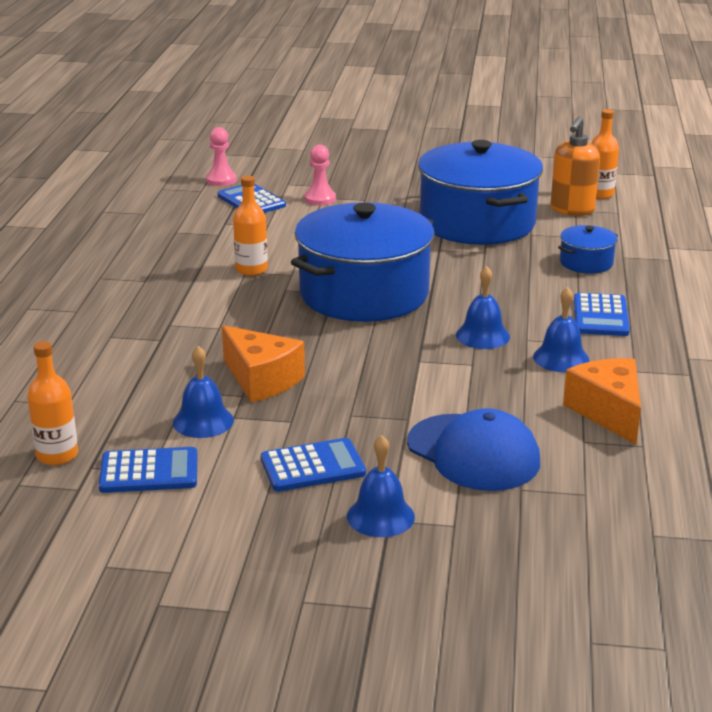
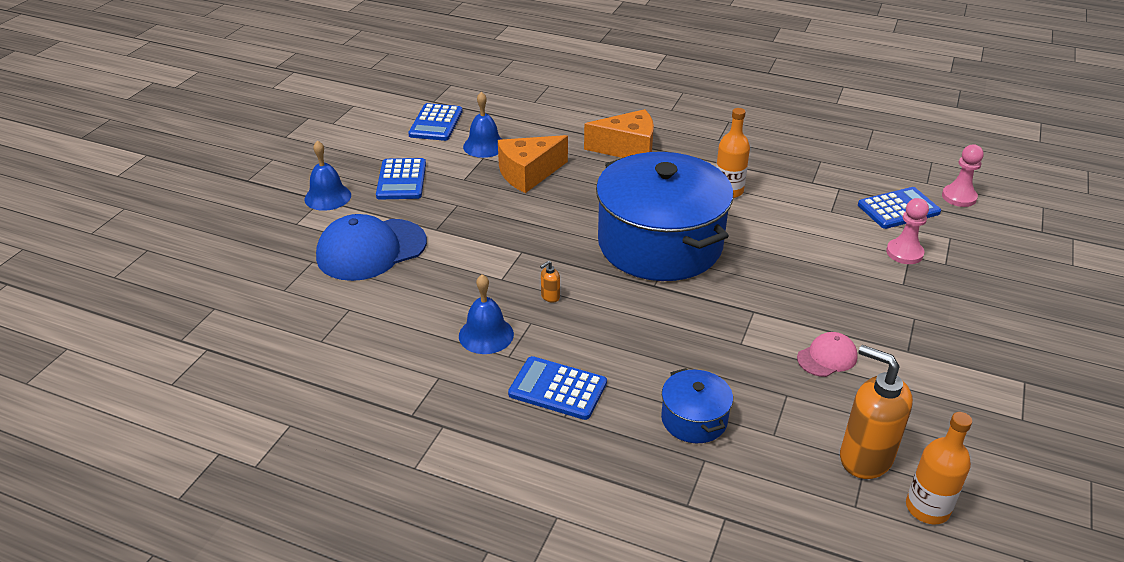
camera: 105 degrees right, 10 degrees up
orange bottle [27,341,78,465] -> none
blue pot [418,140,543,245] -> pink cap [797,332,858,377]
blue bell [456,266,510,349] -> orange soap dispenser [540,261,560,303]
orange cheese [563,358,641,444] -> orange cheese moved to [584,109,654,158]

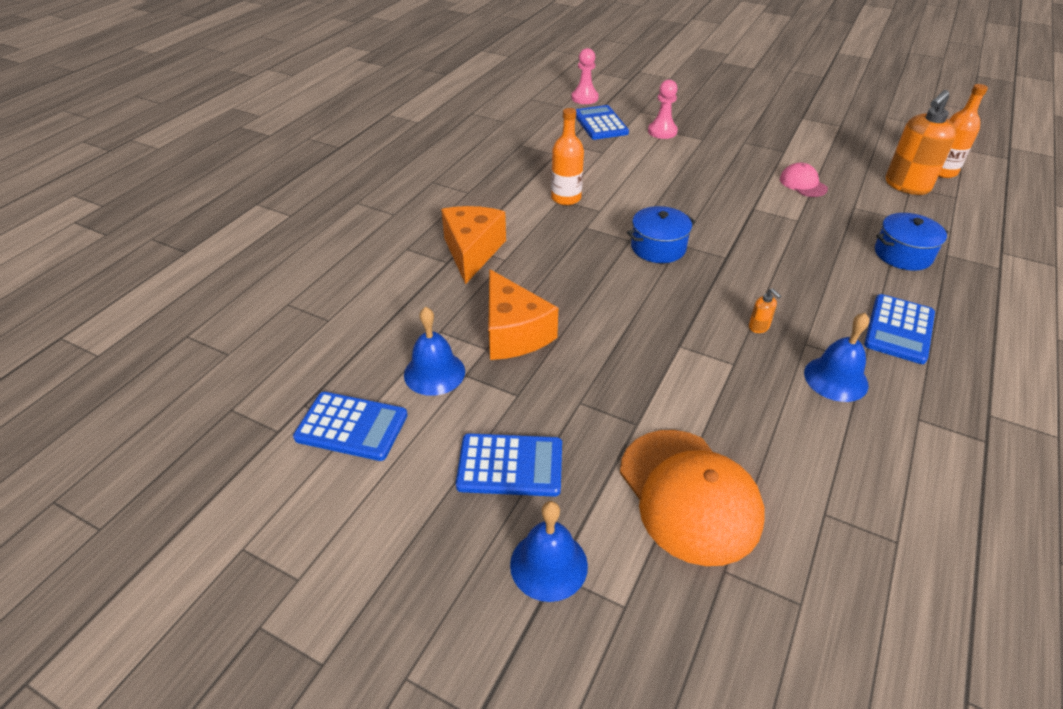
camera: 85 degrees left, 5 degrees up
blue cap [316,214,427,281] -> orange cap [620,430,765,566]
blue pot [596,152,733,281] -> blue pot [627,206,696,263], size x0.43

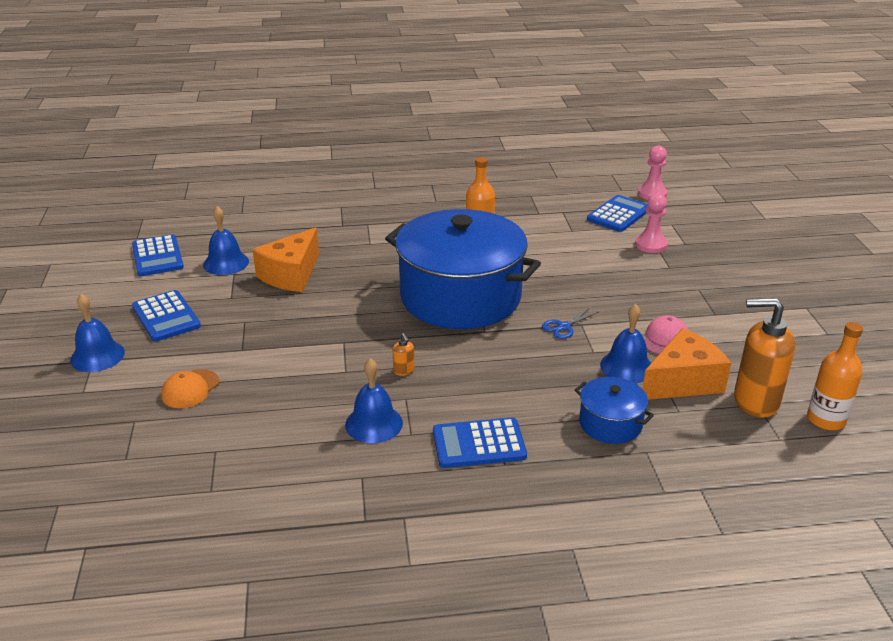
camera: 55 degrees right, 10 degrees down
orange cheese [441,206,506,284] -> orange cheese moved to [643,328,731,400]
orange cap [620,430,765,566] -> orange cap [161,369,219,408], size x0.50
blue pot [627,206,696,263] -> blue pot [385,209,541,329], size x2.32
orange soap dispenser [749,288,781,333] -> orange soap dispenser turned 45 degrees counterclockwise [393,333,414,376]
none -> blue scissors [542,308,599,339]
none -> blue bell [600,304,651,383]

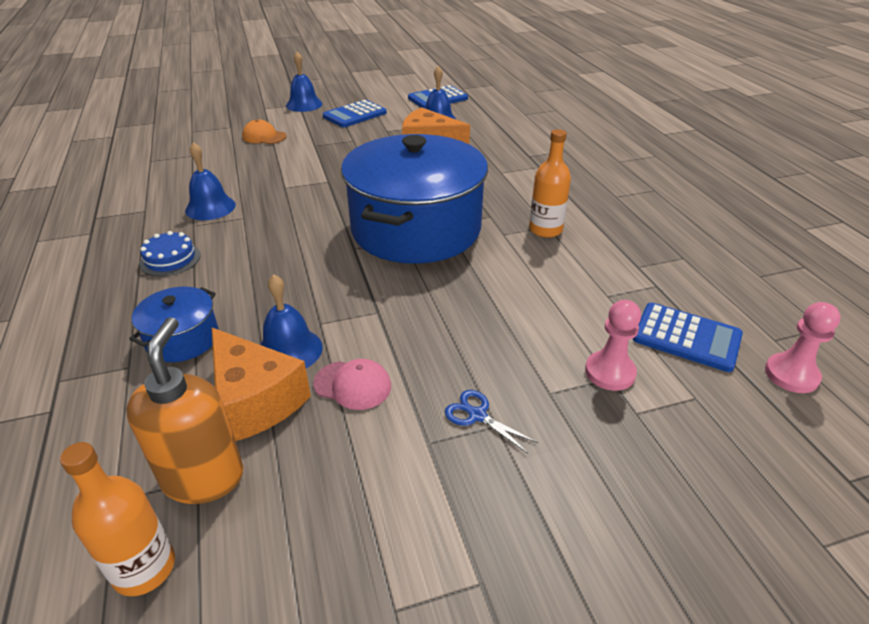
camera: 80 degrees right, 5 degrees up
orange soap dispenser [393,333,414,376] -> none
blue calculator [433,417,527,468] -> blue cake [139,231,201,277]
blue scissors [542,308,599,339] -> blue scissors moved to [445,390,538,454]

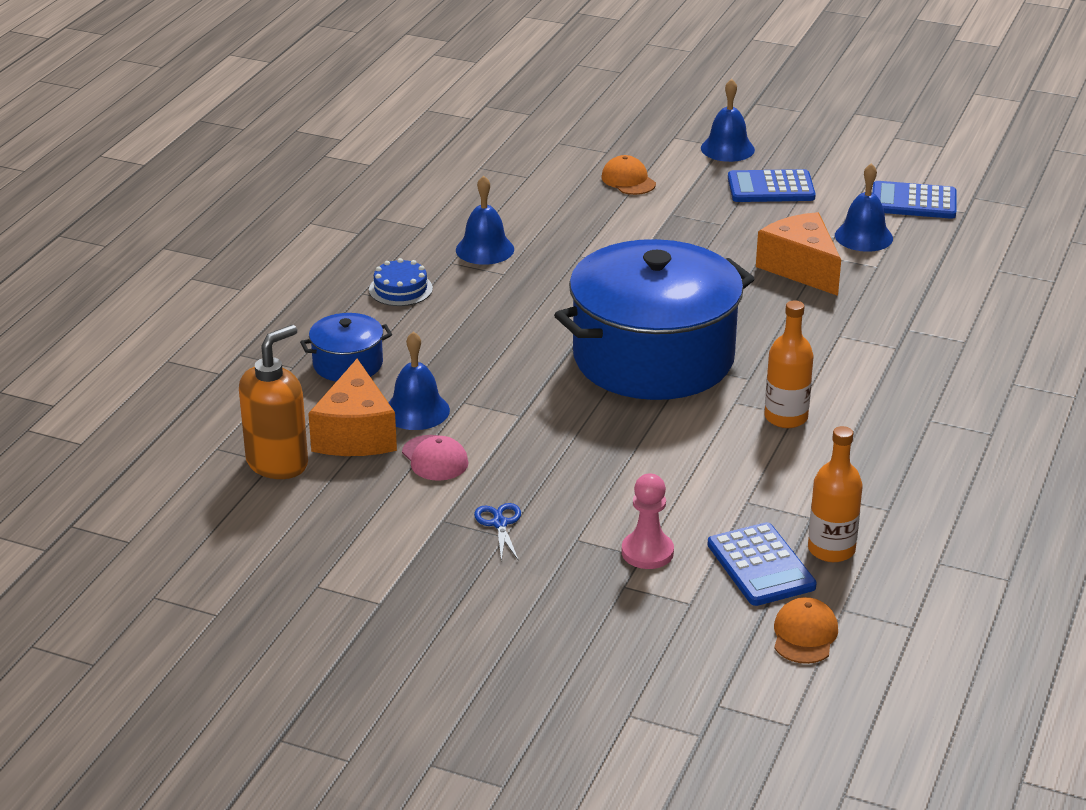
camera: 40 degrees right, 5 degrees down
orange bottle [60,442,175,596] -> orange bottle moved to [808,426,863,562]
pink pawn [765,302,841,393] -> orange cap [774,597,838,664]

